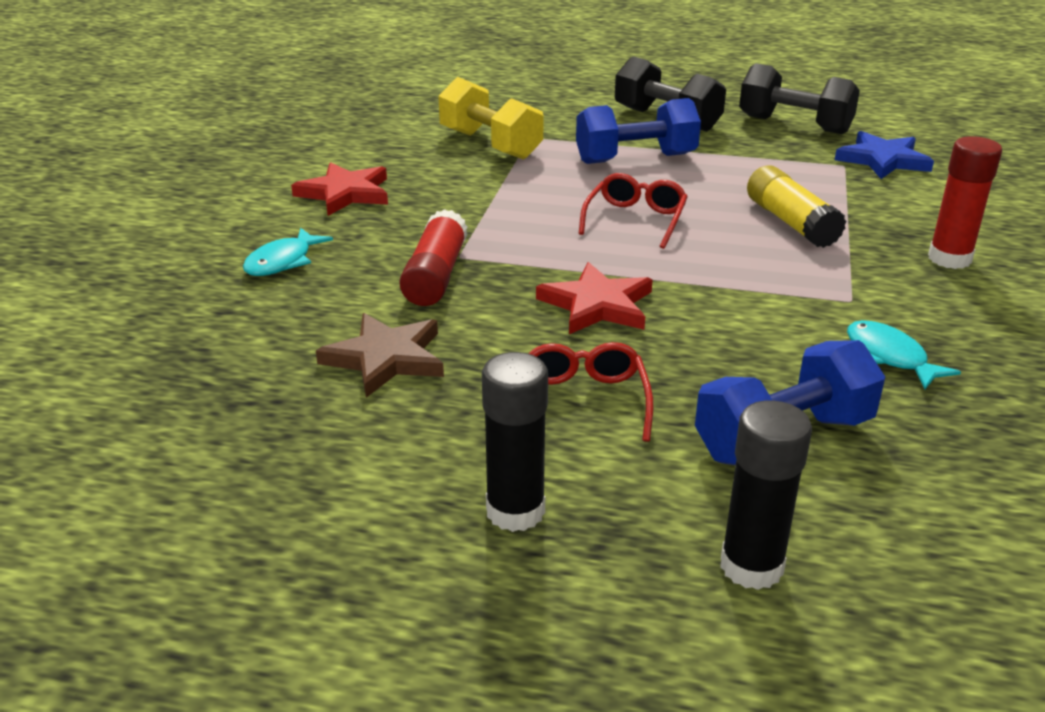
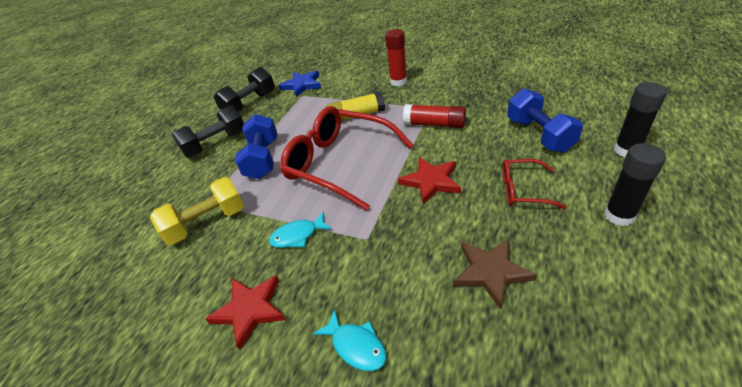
camera: 75 degrees left, 10 degrees up
red glue stick [399,209,468,306] -> red glue stick moved to [403,104,466,128]
red glasses [578,173,688,249] -> red glasses [280,106,413,211], size x2.04
turquoise fish [847,320,961,389] -> turquoise fish moved to [269,212,332,248]

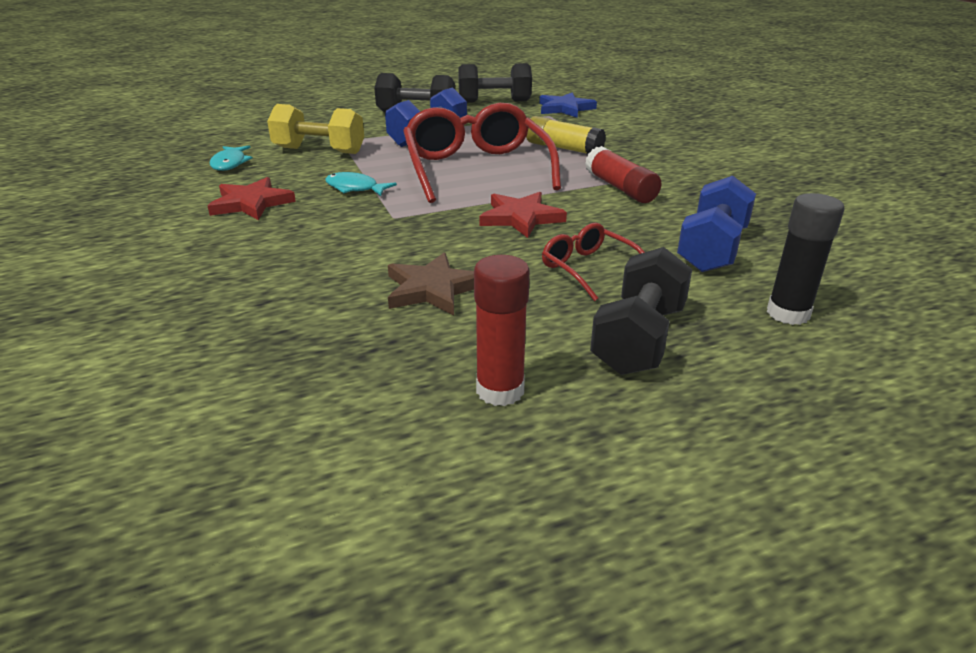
camera: 40 degrees right, 10 degrees down
turquoise fish [313,309,386,371] -> turquoise fish moved to [210,146,253,171]
red glue stick [385,29,407,86] -> red glue stick moved to [474,255,530,406]
black glue stick [604,143,666,226] -> black dumbbell [590,247,692,375]

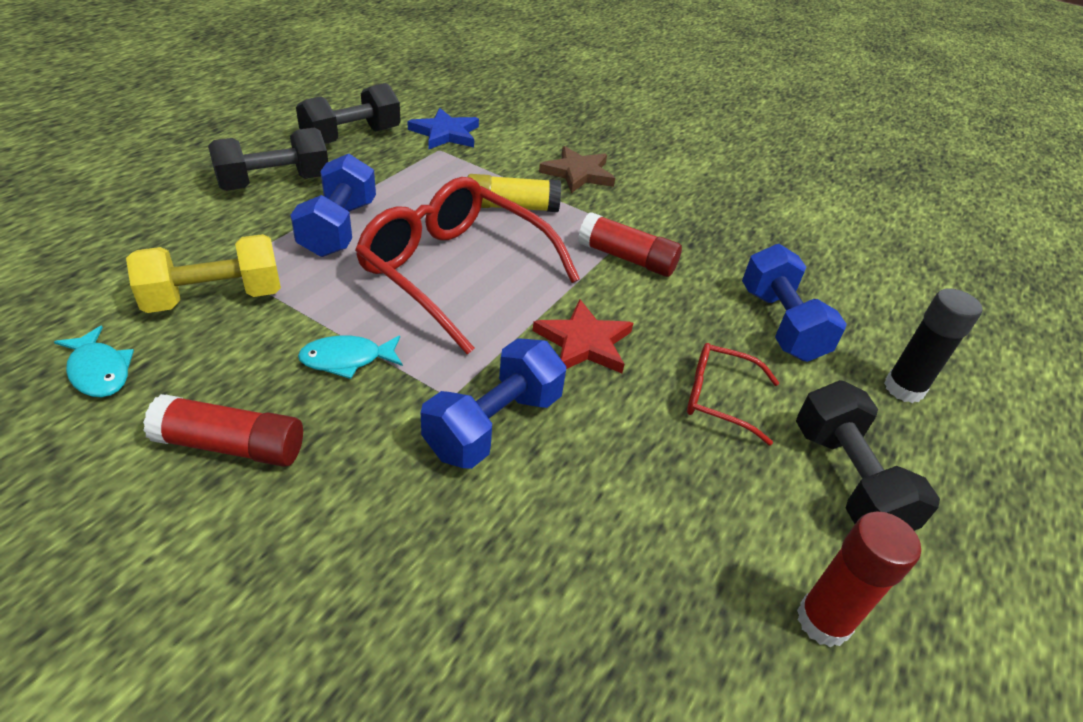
camera: 40 degrees left, 10 degrees up
red star [208,177,296,220] -> red glue stick [143,394,303,467]
brown star [388,252,474,316] -> brown star moved to [539,146,615,193]
none -> blue dumbbell [421,338,566,469]

